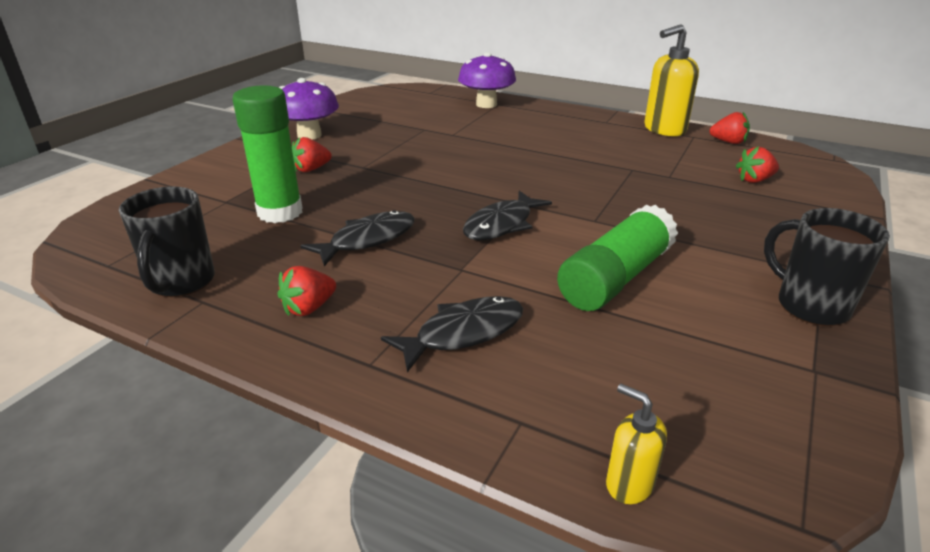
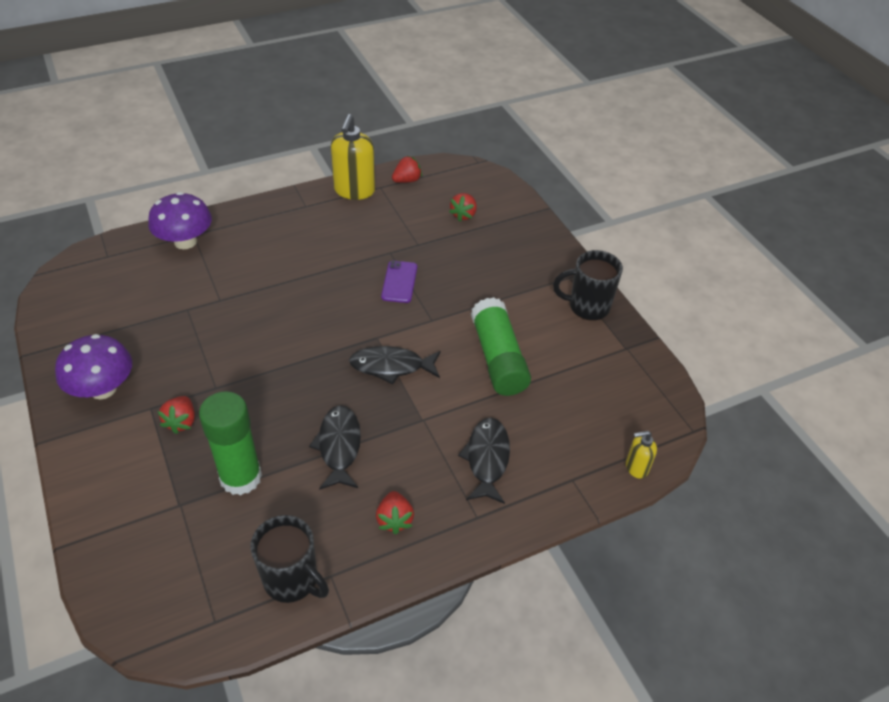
camera: 55 degrees left, 15 degrees up
black fish [463,191,552,240] -> black fish turned 105 degrees clockwise [349,346,441,384]
none -> purple phone [381,261,417,303]

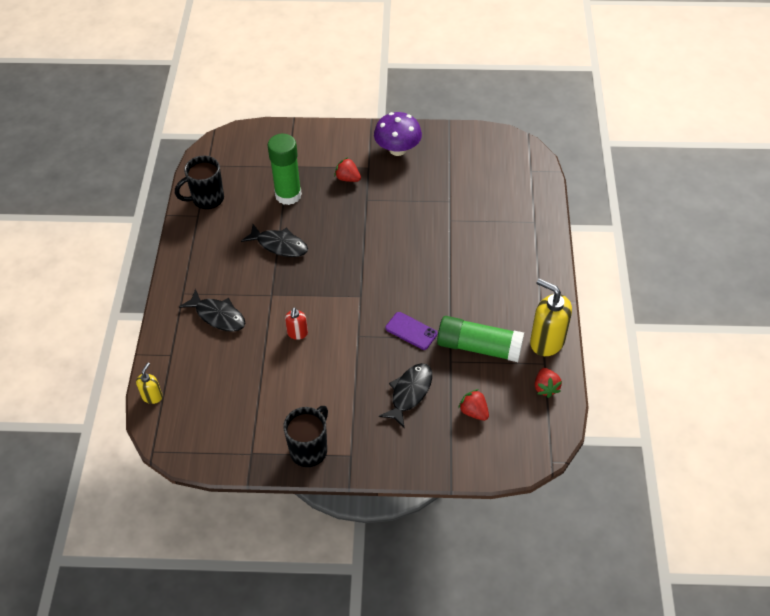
camera: 120 degrees right, 5 degrees up
purple mushroom [148,192,212,249] -> none
black fish [349,346,441,384] -> black fish moved to [379,363,432,428]
red strawberry [376,491,414,534] -> none
green glue stick [471,297,531,396] -> green glue stick moved to [437,316,524,362]
none -> red soap dispenser [285,307,308,340]

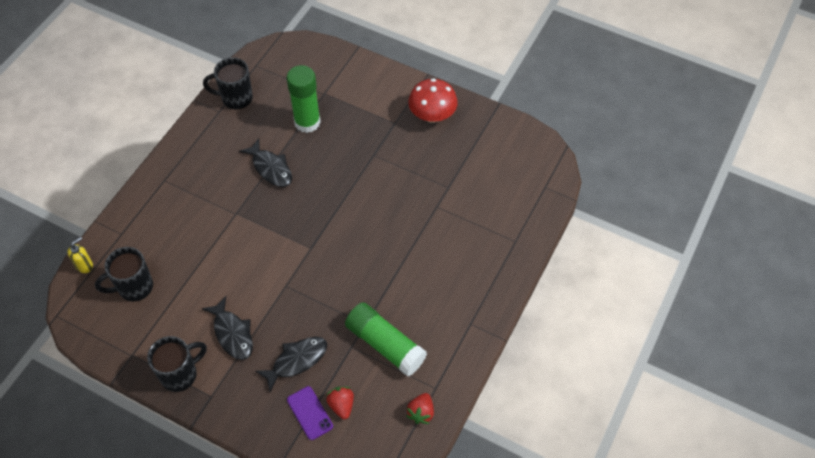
camera: 25 degrees right, 5 degrees up
black fish [179,289,246,332] -> black fish moved to [202,296,253,360]
red soap dispenser [285,307,308,340] -> none
red strawberry [334,157,361,182] -> none
purple mushroom [374,112,422,156] -> red mushroom [408,78,458,123]
purple phone [385,312,438,350] -> purple phone moved to [287,386,333,440]
yellow soap dispenser [530,279,572,356] -> none
none -> black mug [95,247,153,301]

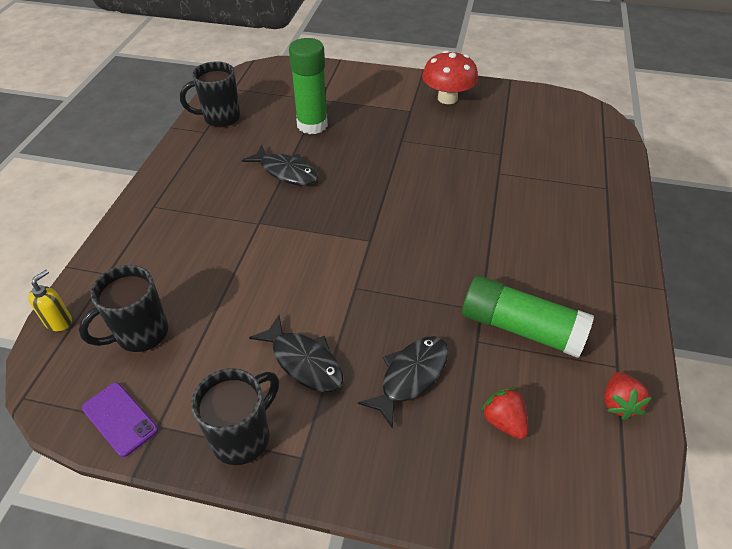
camera: 15 degrees left, 10 degrees down
purple phone [287,386,333,440] -> purple phone moved to [82,383,158,457]

